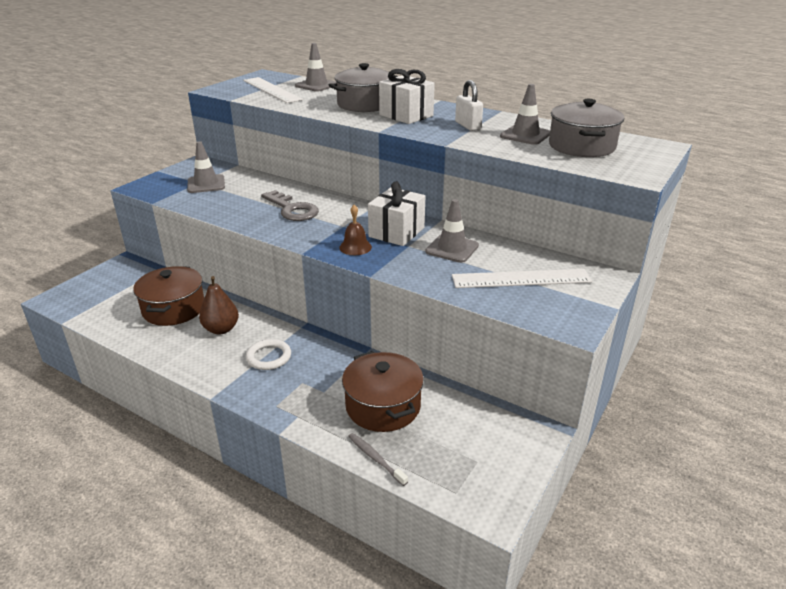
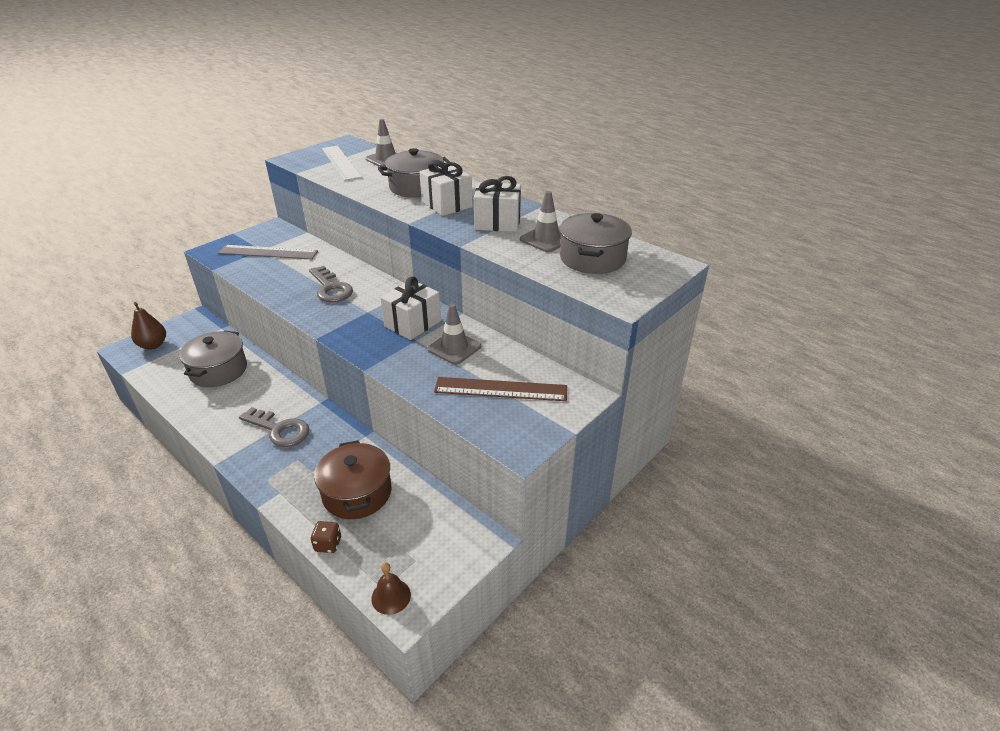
camera: 10 degrees right, 5 degrees up
brown pot [133,266,204,326] -> grey pot [179,330,247,387]
grey traffic cone [187,141,225,193] -> grey ruler [218,245,318,260]
brown pear [199,276,239,334] -> brown pear moved to [131,302,166,350]
white ring [246,339,291,370] -> grey key [239,407,310,447]
brown bell [339,205,372,255] -> brown bell moved to [372,563,411,615]
grey toothbrush [348,433,408,486] -> brown dice [310,521,341,553]
white ruler [452,269,592,288] -> brown ruler [434,377,567,401]
white padlock [455,80,483,131] -> white gift [474,176,521,232]

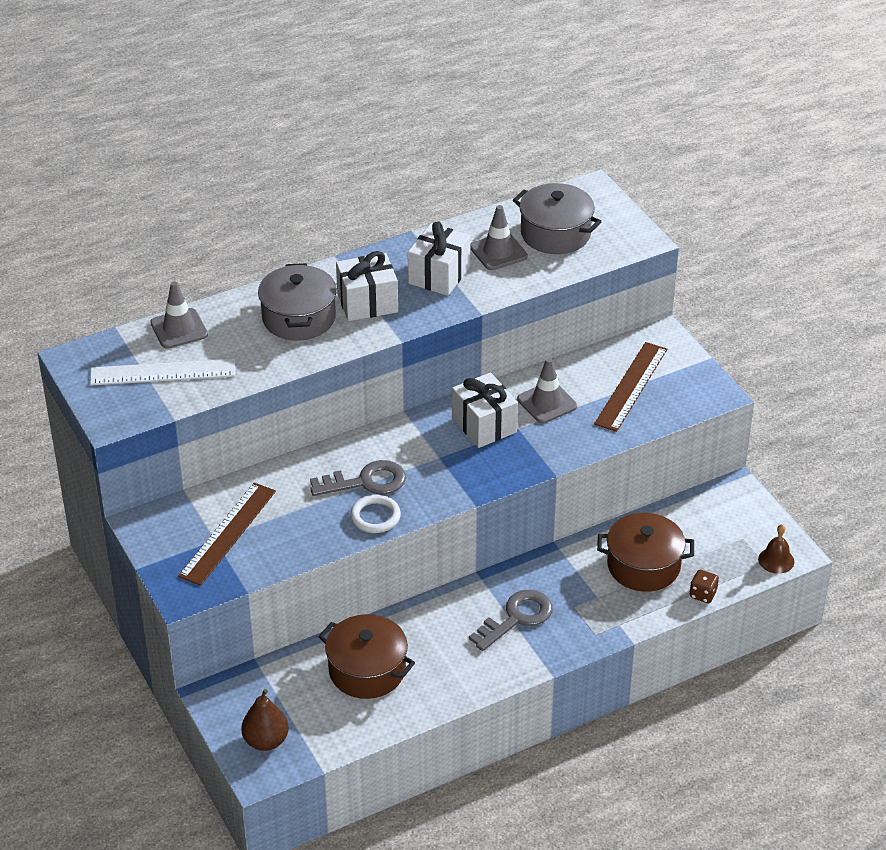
camera: 70 degrees left, 5 degrees up
grey pot [179,330,247,387] -> brown pot [318,614,415,699]
grey ruler [218,245,318,260] -> brown ruler [178,483,276,586]
none -> white ring [350,495,401,533]

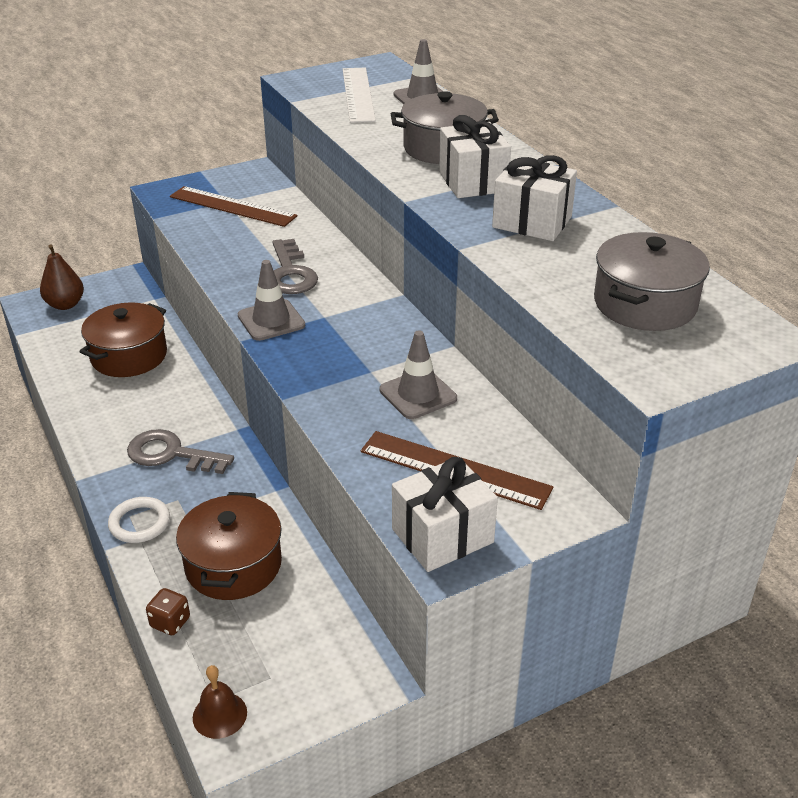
camera: 90 degrees right, 5 degrees down
white ring [350,495,401,533] -> white ring moved to [108,497,170,543]
white gift [452,372,518,448] -> white gift moved to [392,457,498,572]
grey key [469,590,553,651] -> grey key turned 150 degrees clockwise [127,429,234,474]
grey traffic cone [470,205,528,270] -> grey traffic cone moved to [238,260,305,341]

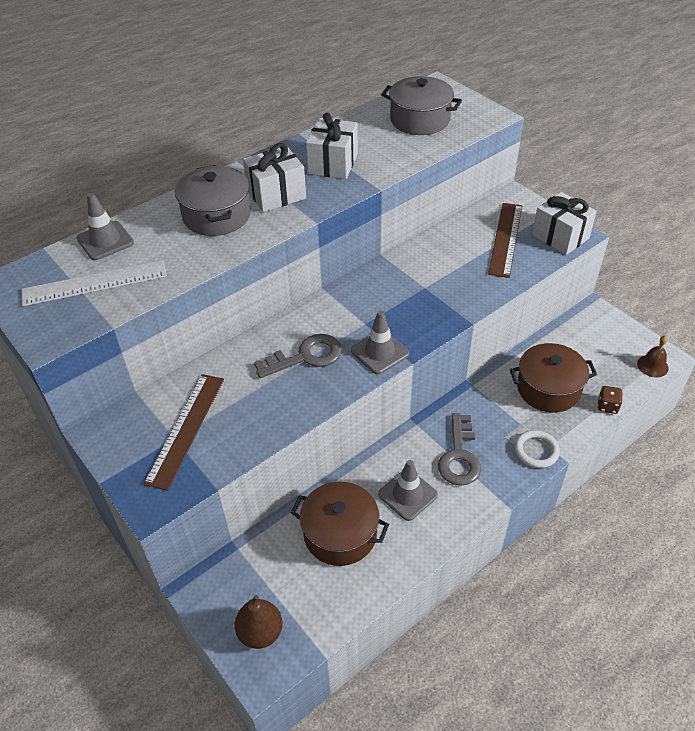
camera: 100 degrees left, 10 degrees up
grey traffic cone [380,330,457,419] -> grey traffic cone moved to [378,460,438,521]

